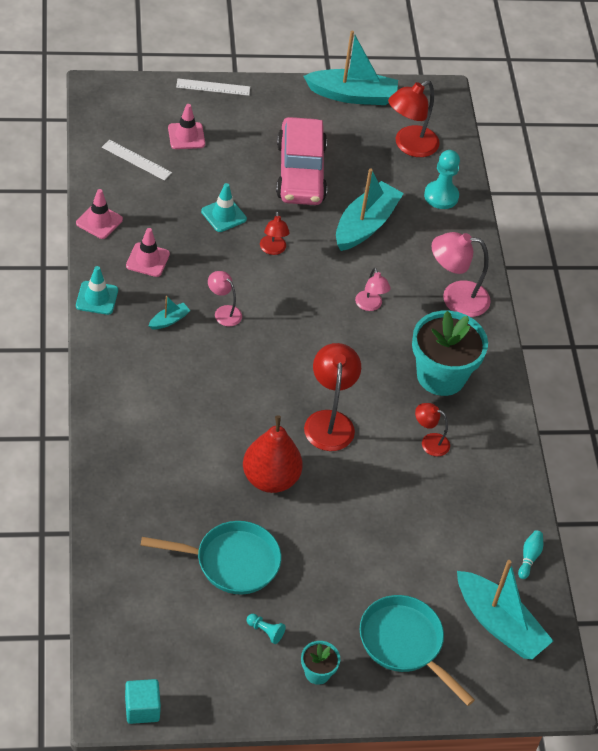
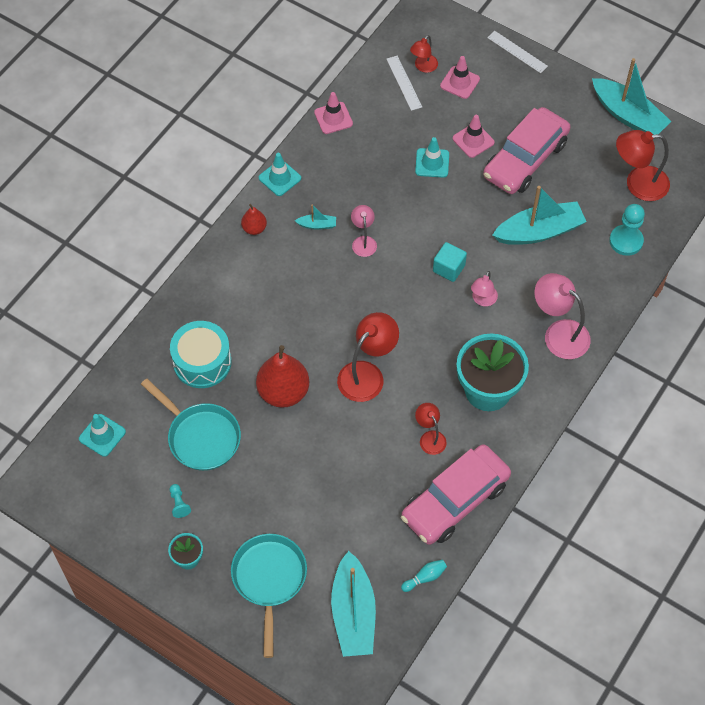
camera: 45 degrees right, 10 degrees up
turquoise cube [125,679,161,724] -> turquoise cube moved to [433,242,467,282]
pink traffic cone [126,228,170,277] -> pink traffic cone moved to [453,115,495,158]
red lamp [260,211,290,255] -> red lamp moved to [410,35,438,73]
none -> turquoise traffic cone [79,414,126,457]
none -> turquoise drum [170,321,232,388]
none -> red pear [241,204,267,235]
none -> pink car [401,444,511,545]

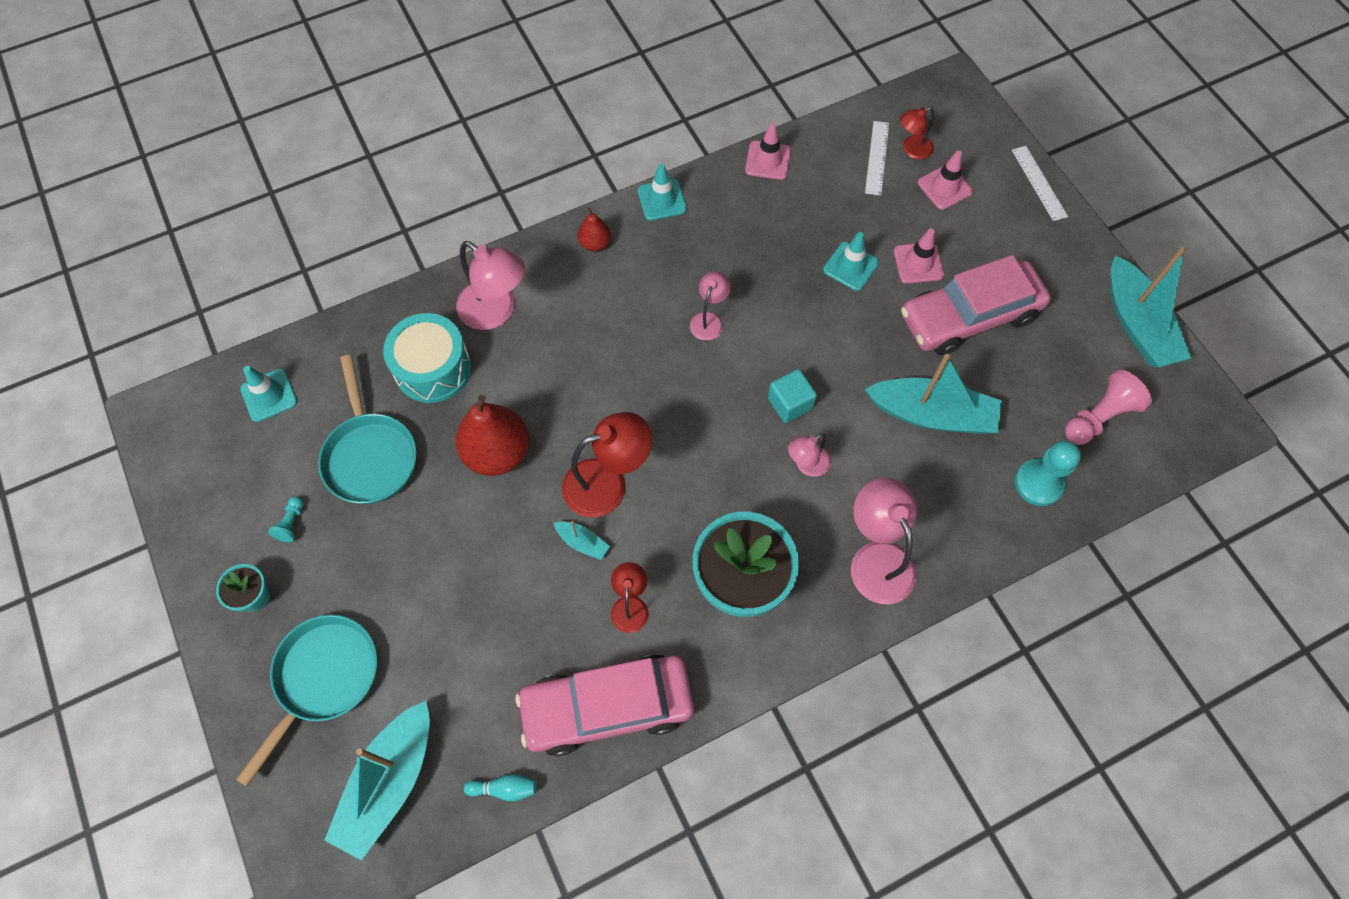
camera: 30 degrees right, 5 degrees up
turquoise boat [295,205,336,230] -> turquoise boat moved to [554,521,610,560]
red lamp [616,130,670,201] -> pink pawn [1065,370,1152,445]
none -> pink lamp [456,241,525,330]

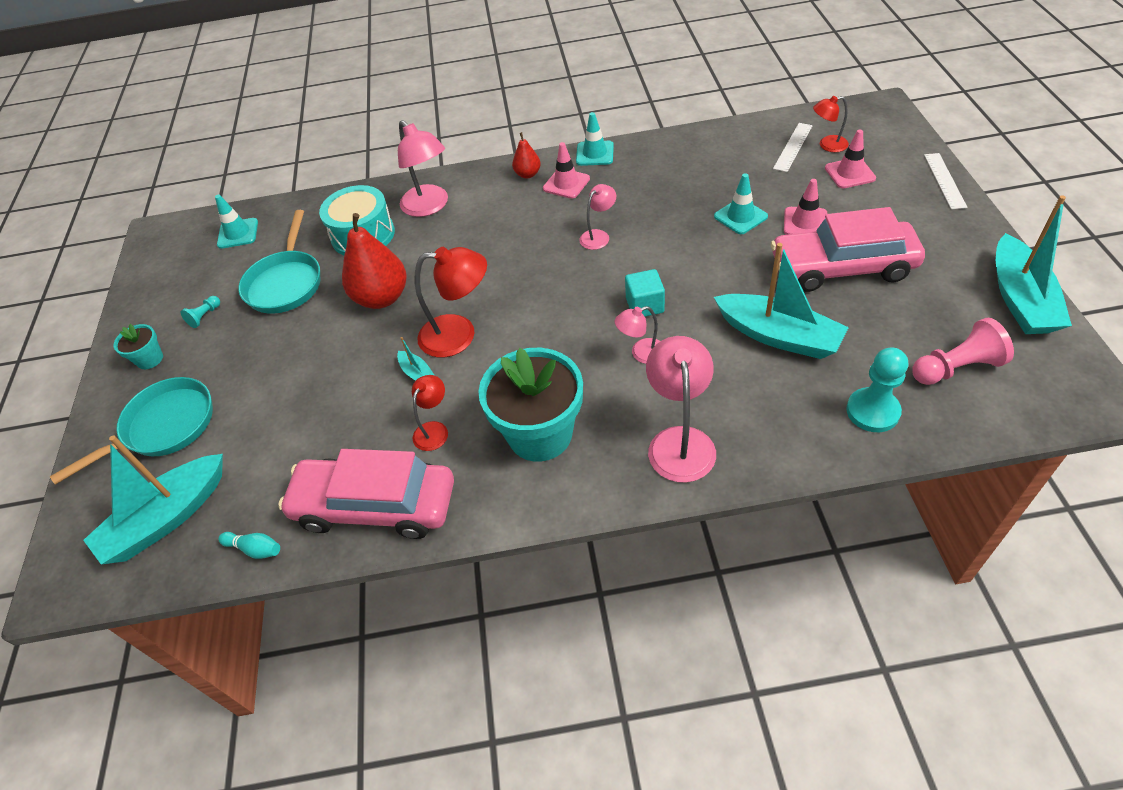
camera: 25 degrees right, 15 degrees down
pink traffic cone [745,123,791,180] -> pink traffic cone moved to [543,142,590,199]

